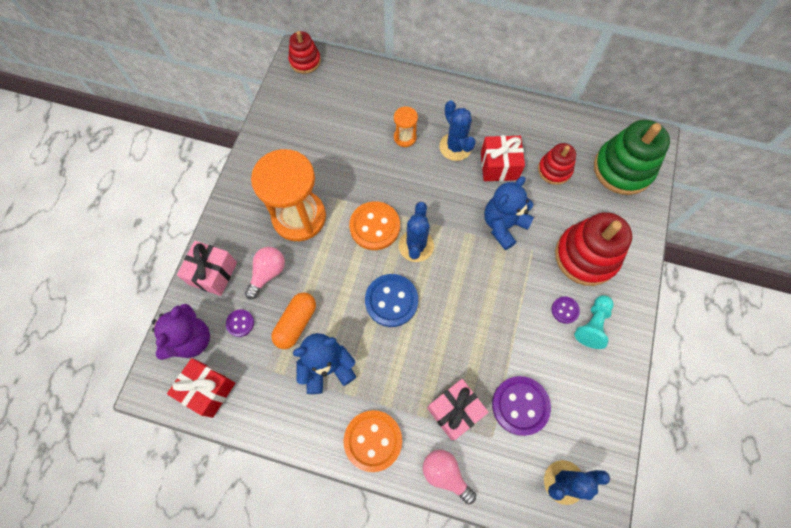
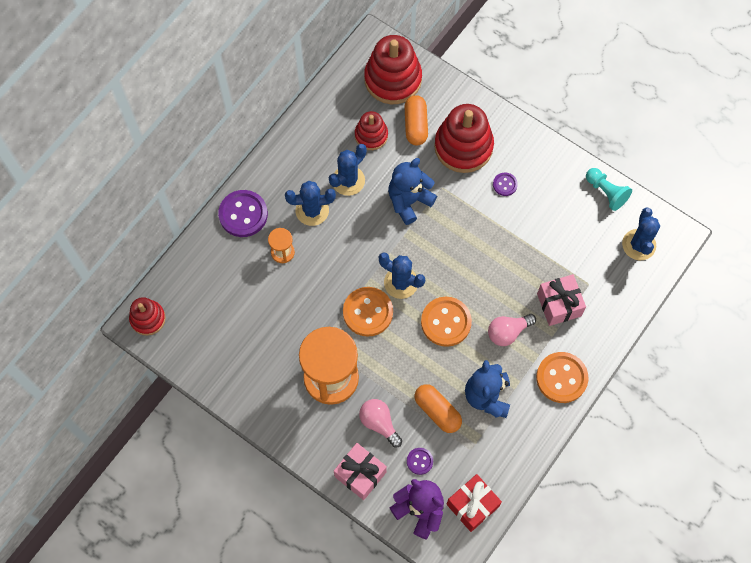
camera: 70 degrees left, 0 degrees up
blue button [365,274,418,327] -> orange button [421,297,472,347]
pink light bulb [423,450,476,504] -> pink light bulb moved to [488,314,536,346]
red gift [481,135,525,181] -> blue cactus [329,144,367,196]
blue teddy bear [484,176,534,250] -> blue teddy bear turned 75 degrees clockwise [388,158,437,225]
purple button [492,376,551,436] -> purple button moved to [218,190,268,237]
turquoise pawn [574,295,614,349] -> turquoise pawn moved to [586,168,632,211]
green stacking toy [594,120,670,195] -> red stacking toy [364,35,422,104]
none -> orange capsule [404,95,428,145]

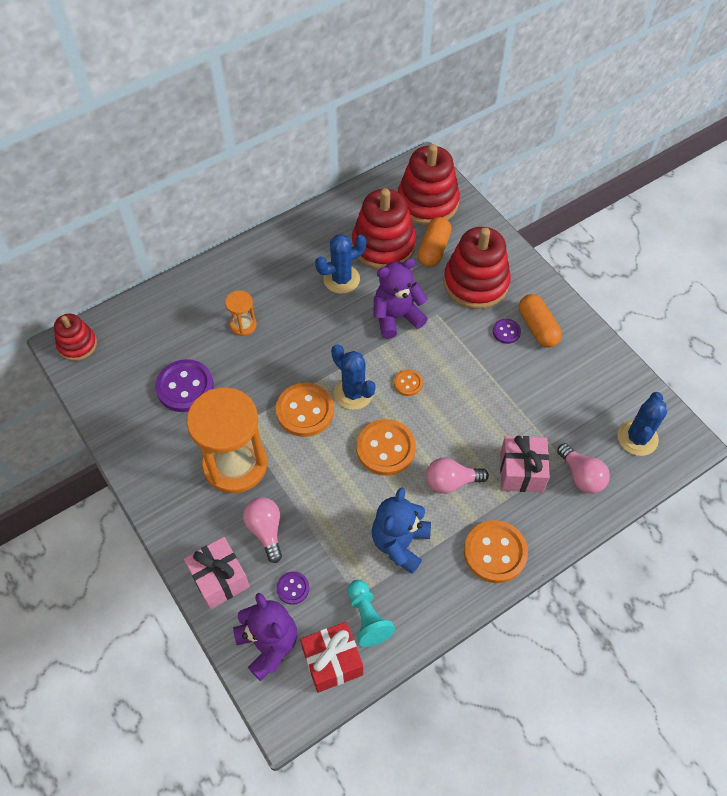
camera: 20 degrees right, 10 degrees down
purple button [218,190,268,237] -> purple button moved to [155,359,214,412]
blue cactus [285,181,336,226] -> none
red stacking toy [355,111,388,150] -> red stacking toy [352,188,416,270], size x1.75
blue teddy bear [388,158,437,225] -> purple teddy bear [373,258,428,339]
orange capsule [414,384,462,433] -> orange capsule moved to [519,294,562,347]
turquoise pawn [586,168,632,211] -> turquoise pawn moved to [347,580,395,647]
none -> orange button [394,369,423,396]
none -> pink light bulb [557,443,610,494]

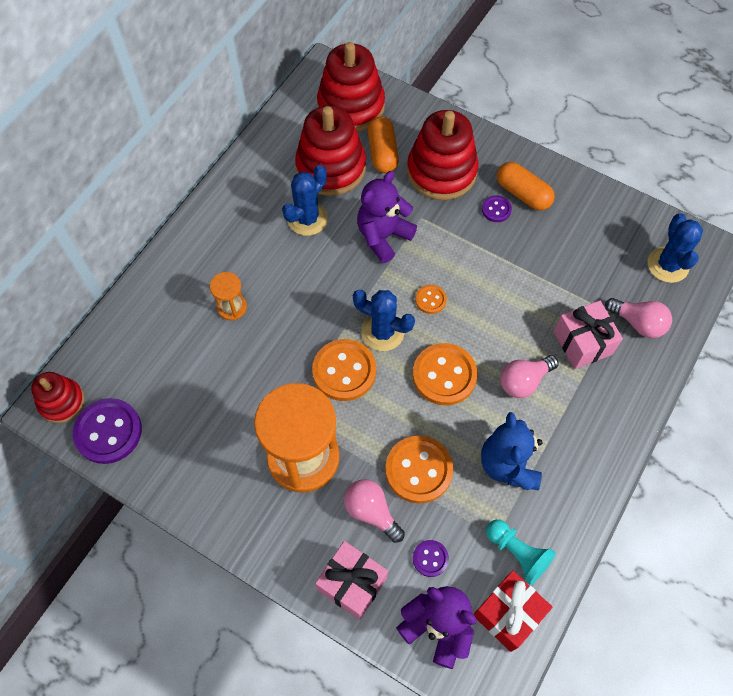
camera: 25 degrees left, 5 degrees up
purple button [155,359,214,412] -> purple button moved to [73,398,142,464]
orange button [464,520,528,583] -> orange button moved to [385,435,453,504]

